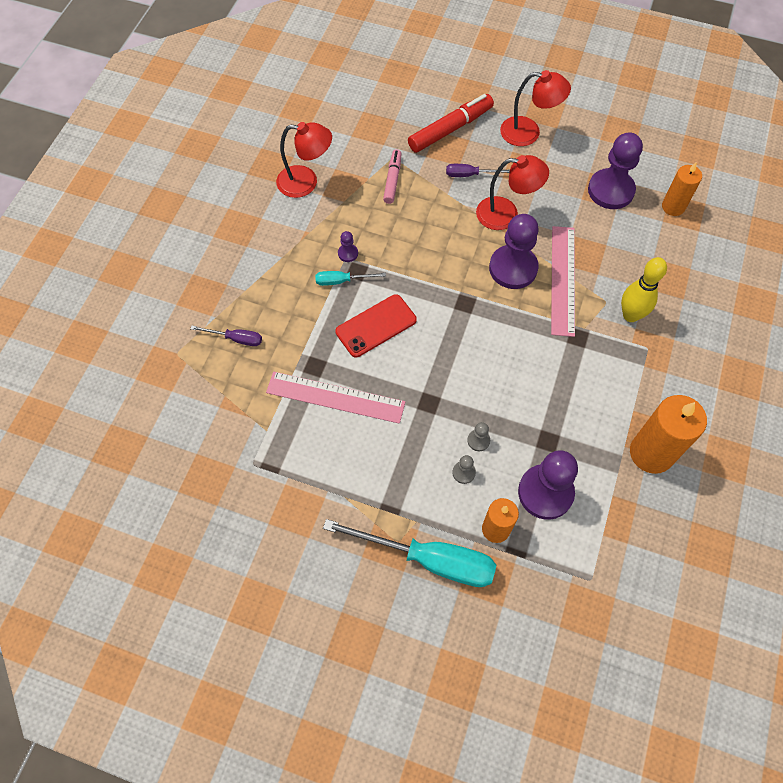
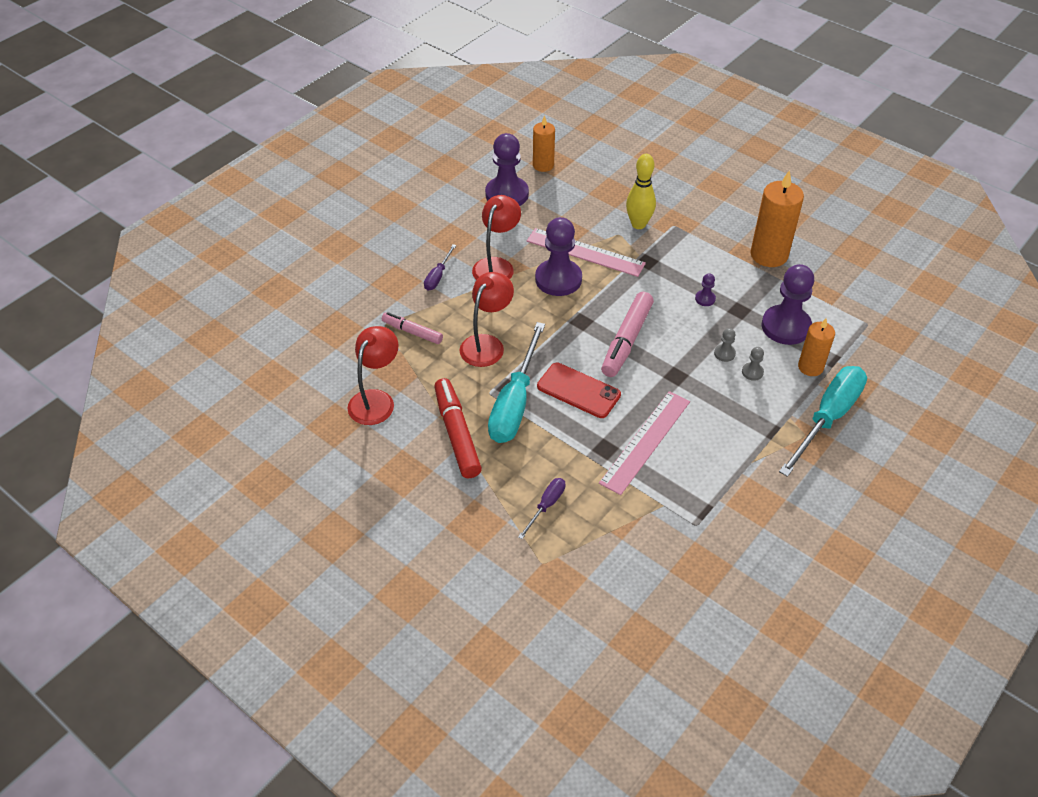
camera: 70 degrees left, 15 degrees down
turquoise screwdriver [315,271,386,286] -> turquoise screwdriver [488,322,545,443], size x2.12
red phone [335,294,417,357] -> red phone turned 45 degrees counterclockwise [537,363,621,418]
purple pawn [338,231,358,262] -> purple pawn moved to [695,273,716,306]
red marker [408,94,494,153] -> red marker moved to [434,378,482,478]
red lamp [500,70,571,146] -> red lamp moved to [460,272,514,367]
none -> pink marker [601,292,654,377]

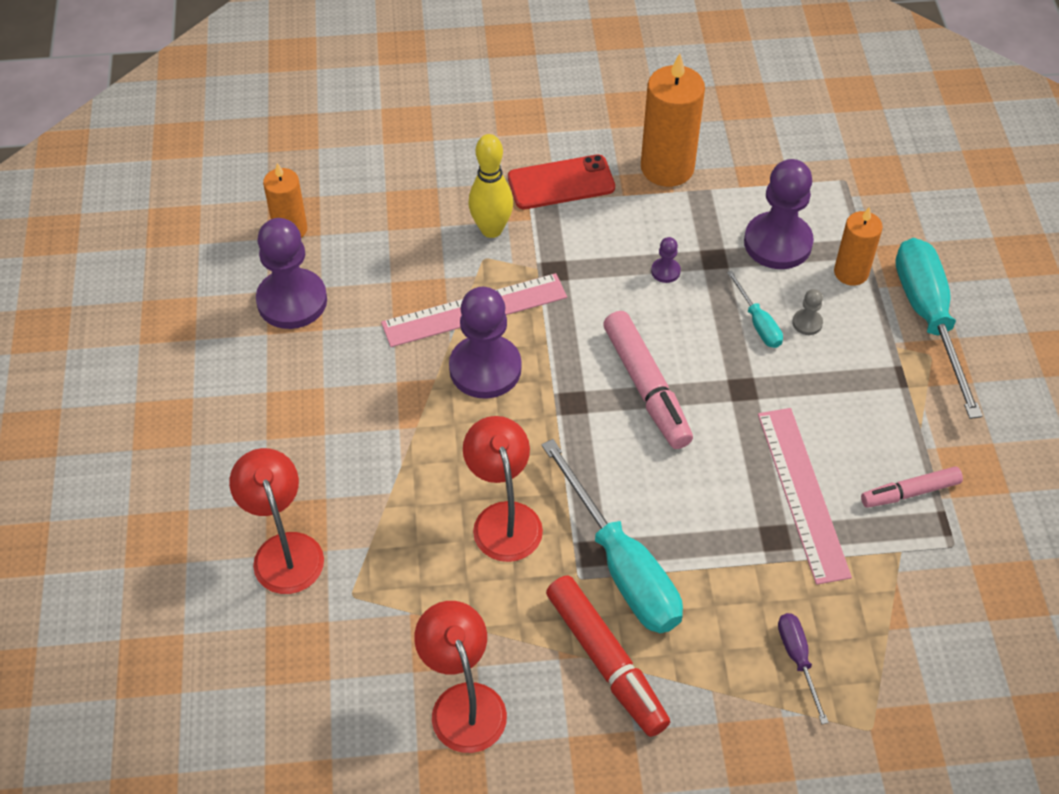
camera: 45 degrees left, 5 degrees up
pink marker [382,312,443,344] -> pink marker moved to [861,467,963,508]
purple screwdriver [424,244,456,291] -> none
red marker [434,378,482,478] -> red marker turned 150 degrees counterclockwise [546,575,670,737]
red lamp [472,195,521,280] -> red lamp moved to [229,448,324,594]
red phone [537,363,621,418] -> red phone moved to [508,154,615,209]
grey pawn [714,328,736,362] -> turquoise screwdriver [727,270,783,348]

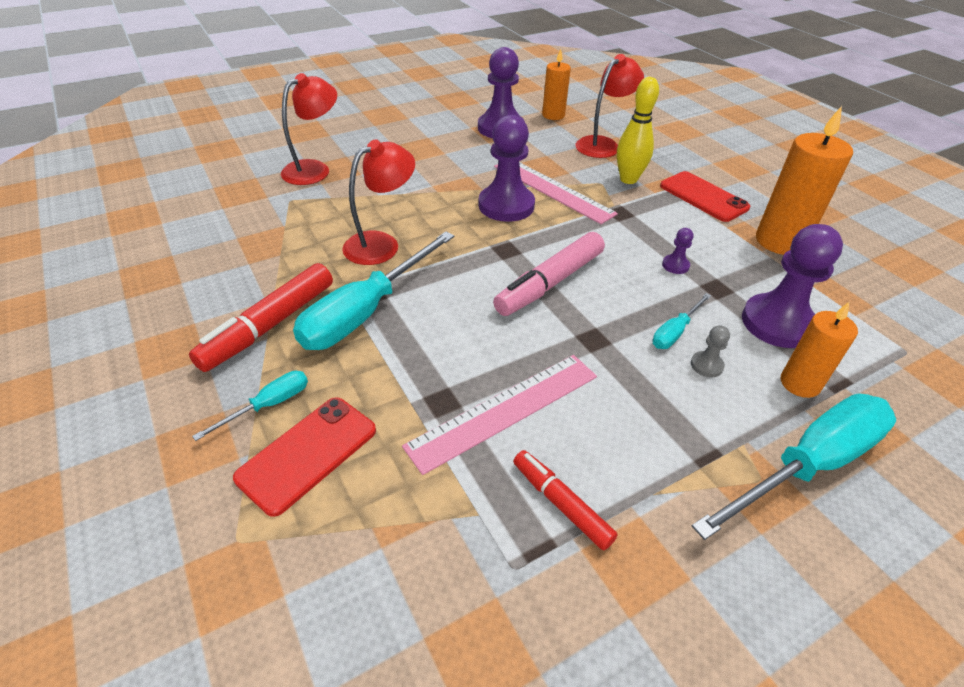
camera: 65 degrees right, 10 degrees down
red lamp [414,601,507,753] -> red lamp moved to [575,54,644,158]
purple screwdriver [778,613,829,724] -> red phone [233,397,376,517]
pink marker [861,467,963,508] -> red marker [513,450,618,550]
none -> turquoise screwdriver [192,371,308,441]

